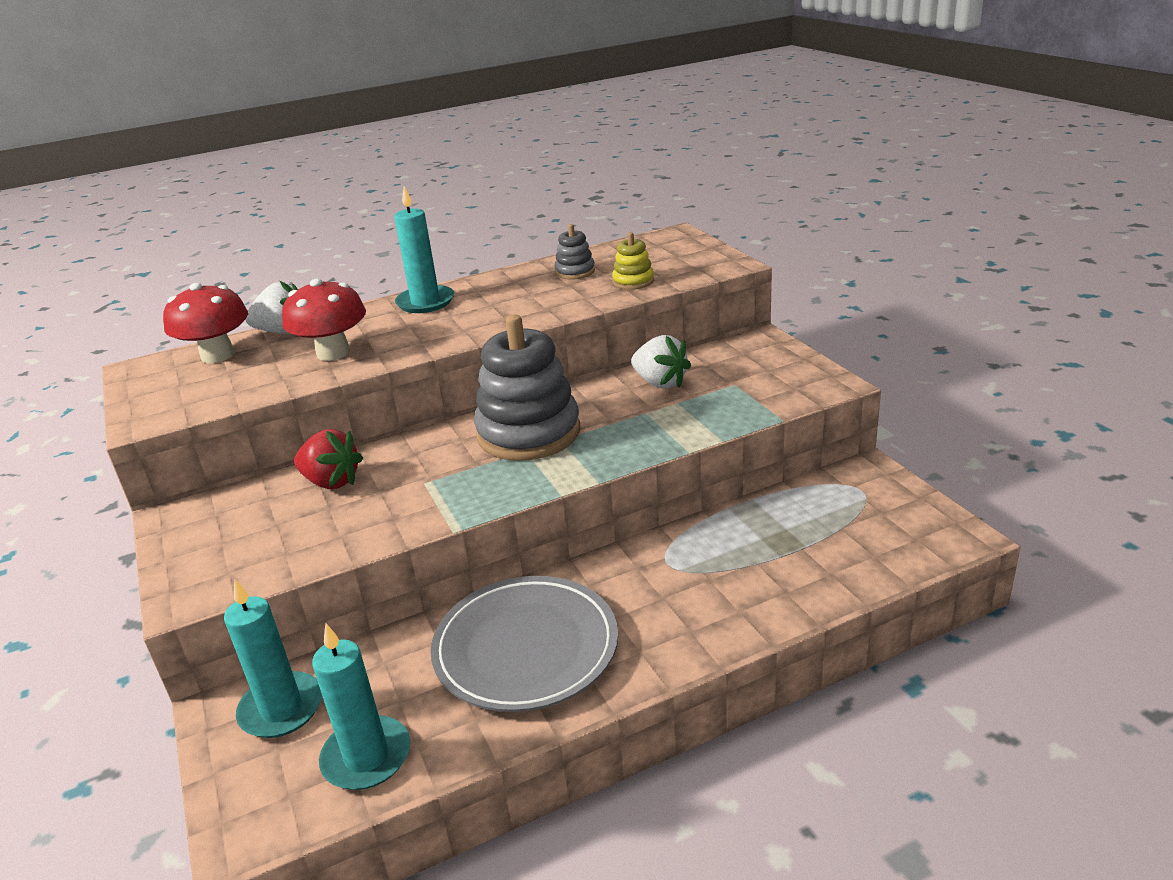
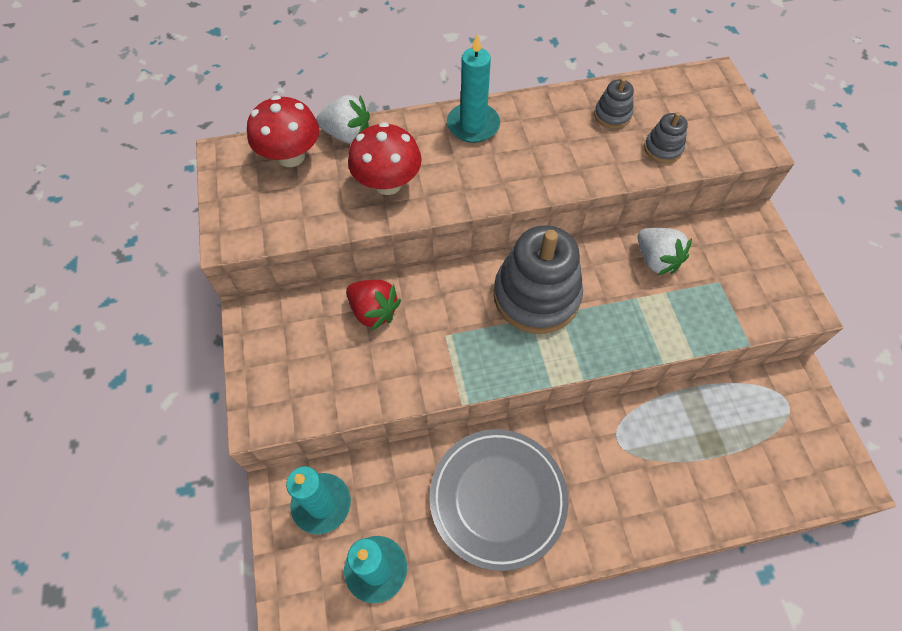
camera: 10 degrees right, 30 degrees up
yellow stacking toy [612,232,654,290] -> grey stacking toy [644,112,688,163]

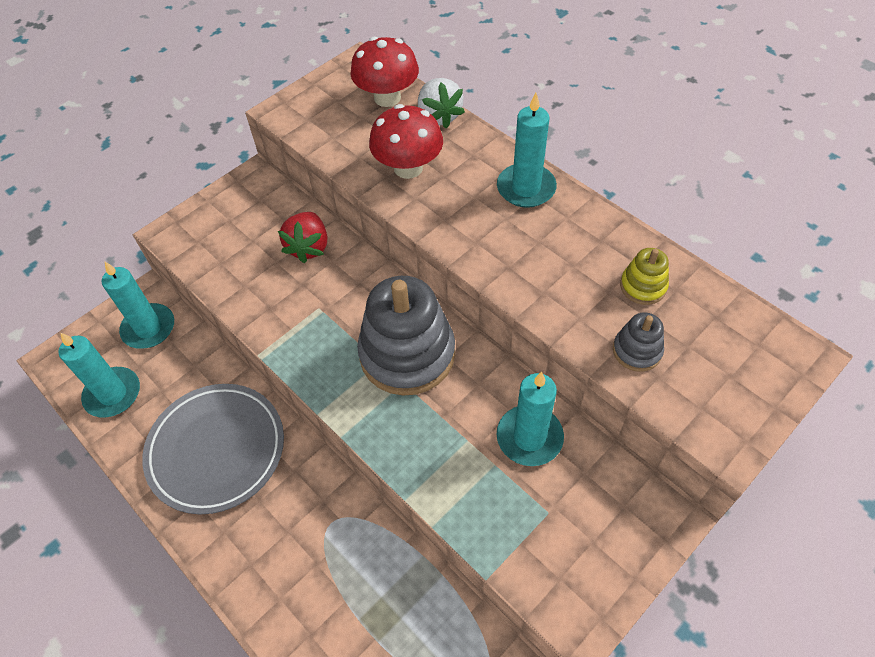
camera: 60 degrees right, 5 degrees down
grey stacking toy [594,78,634,129] -> yellow stacking toy [620,248,669,305]
white strawberry [638,228,692,275] -> turquoise candle [497,372,564,466]

